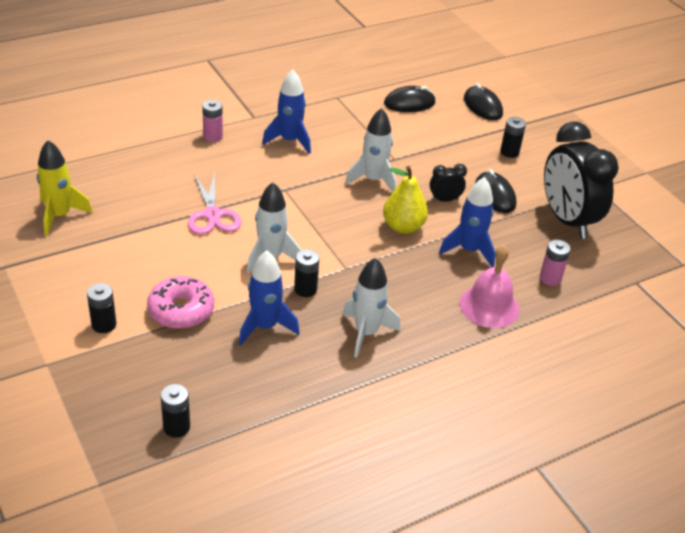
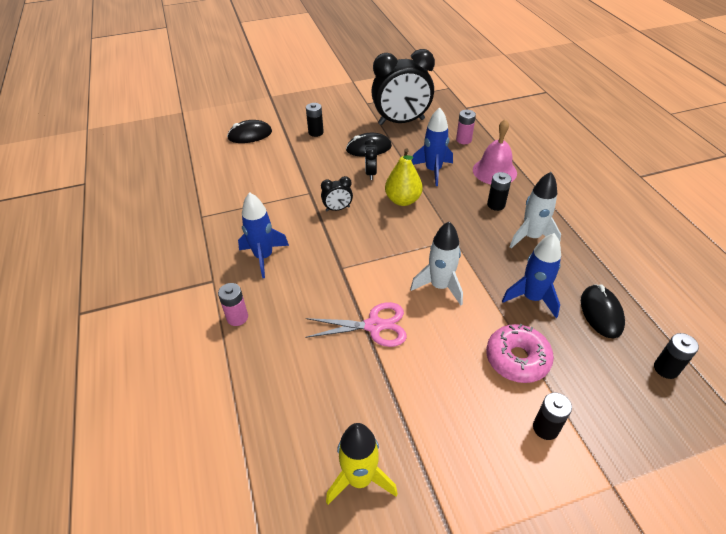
camera: 75 degrees left, 5 degrees up
black battery [294,249,319,297] -> black battery moved to [487,172,512,211]
white rocket [345,108,397,192] -> black clock [321,176,353,211]
black mouse [384,86,436,112] -> black mouse moved to [581,284,625,338]

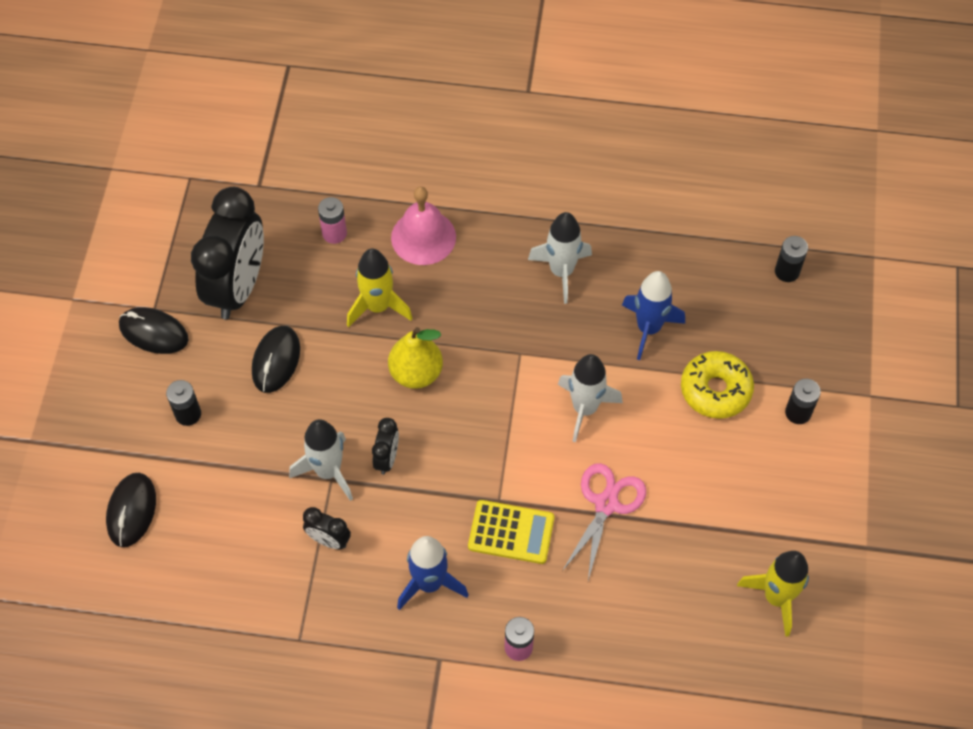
camera: 65 degrees left, 15 degrees up
black clock [365,138,377,180] -> black clock moved to [303,507,351,549]
blue rocket [412,107,453,186] -> yellow rocket [347,249,413,327]
pink donut [486,324,554,383] -> yellow donut [681,351,754,419]
black battery [487,172,512,211] -> none
black mouse [581,284,625,338] -> black mouse moved to [119,307,189,354]
none -> white rocket [289,419,353,501]
none -> yellow calculator [468,500,554,564]

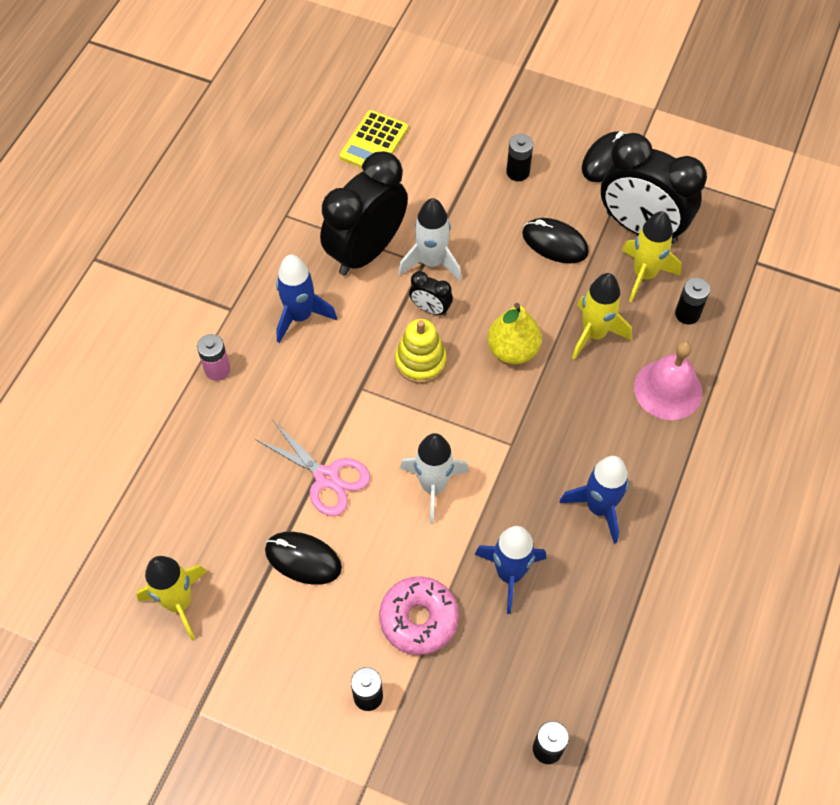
camera: 105 degrees right, 0 degrees up
black mouse [106,473,156,547] -> black mouse moved to [265,532,342,585]
black clock [303,507,351,549] -> black clock [320,151,408,276], size x2.30
pink battery [318,197,347,244] -> black battery [675,277,710,324]
yellow calculator [468,500,554,564] -> yellow calculator moved to [340,110,408,168]
white rocket [528,212,592,304] -> blue rocket [559,456,629,544]
yellow donut [681,351,754,419] -> pink donut [379,576,459,655]
none -> yellow stacking toy [395,319,447,383]
none -> yellow rocket [622,211,682,303]

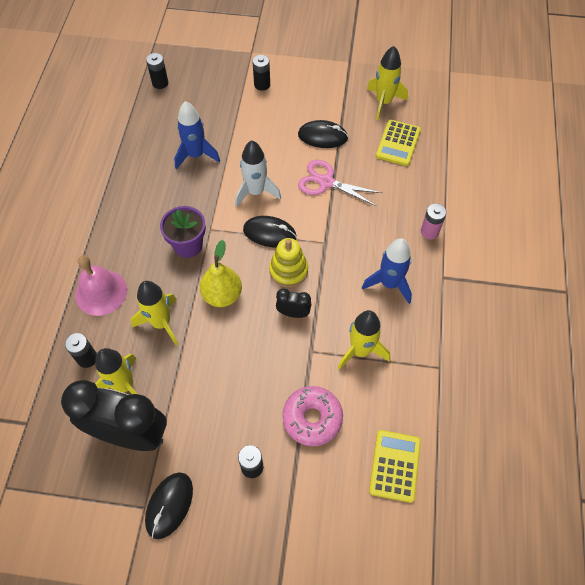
camera: 165 degrees right, 0 degrees up
black clock [320,151,408,276] -> yellow rocket [338,310,390,370]
pink donut [379,576,459,655] -> pink donut moved to [282,386,343,446]
white rocket [398,198,462,281] -> none
black mouse [522,218,589,263] -> black mouse moved to [243,216,297,247]
blue rocket [559,456,629,544] -> none
none -> purple flower pot [160,206,206,258]
none -> yellow calculator [376,120,421,166]

